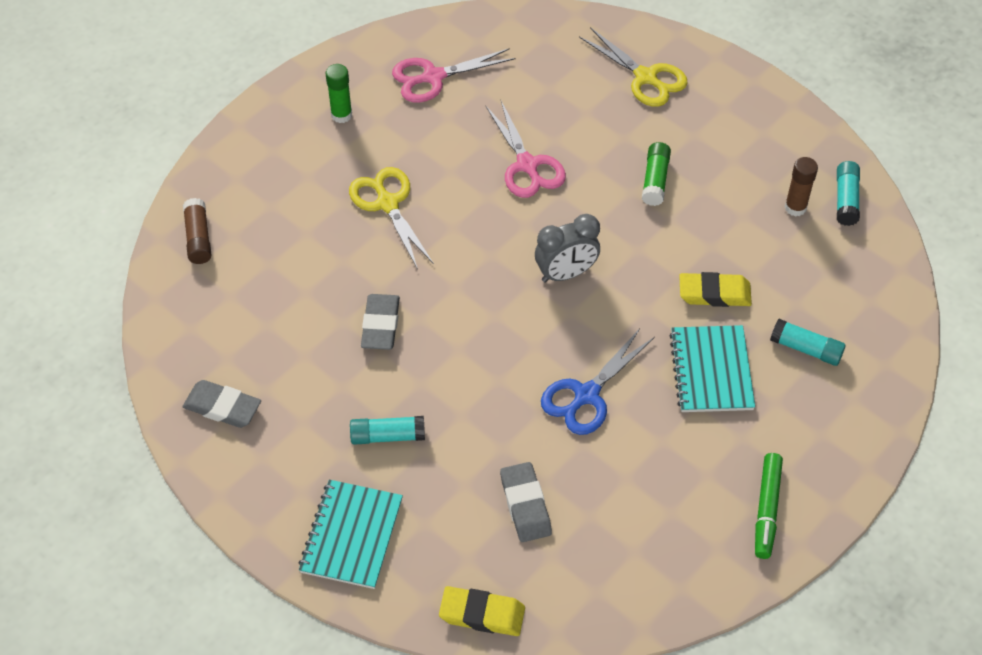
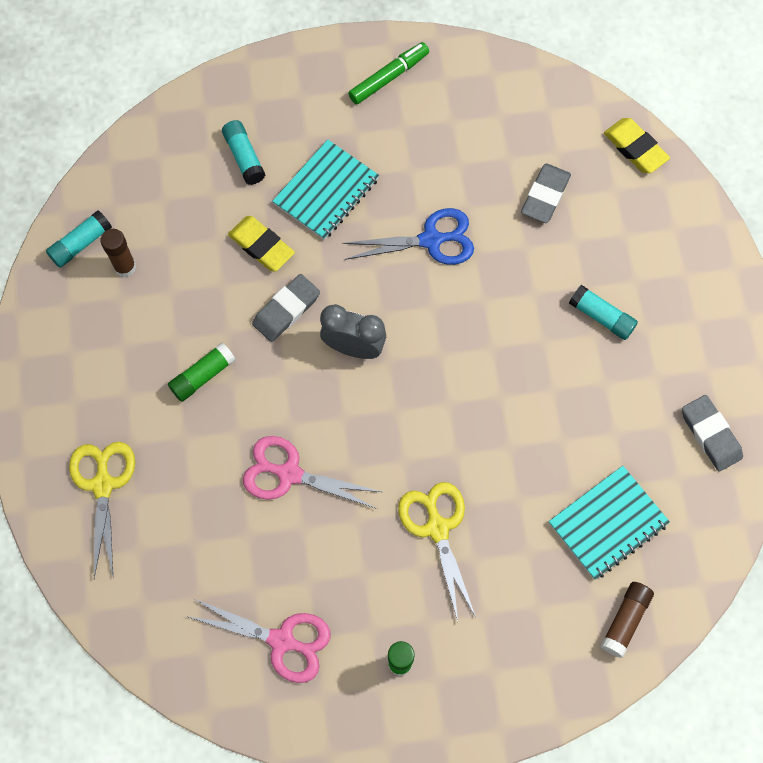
camera: 140 degrees left, 15 degrees up
turquoise notebook [299,480,403,589] -> turquoise notebook moved to [549,466,670,580]
yellow scissors [349,167,434,269] -> yellow scissors turned 150 degrees clockwise [398,482,476,621]
grey eraser [361,294,400,350] -> grey eraser moved to [252,274,320,342]
pink scissors [485,101,566,198] -> pink scissors turned 90 degrees counterclockwise [243,436,381,509]

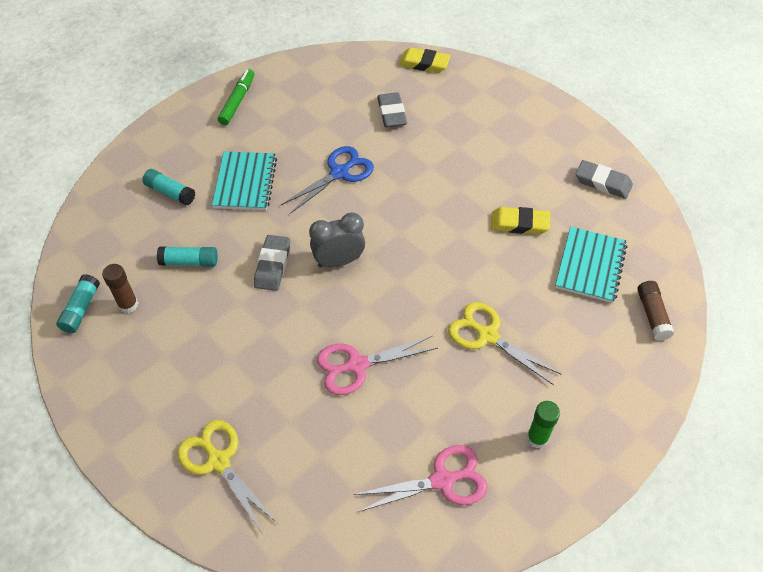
camera: 35 degrees left, 15 degrees down
green glue stick [168,342,236,402] -> none
yellow eraser [228,216,295,272] -> yellow eraser moved to [491,207,550,234]
turquoise glue stick [569,285,638,340] -> turquoise glue stick moved to [157,246,218,267]

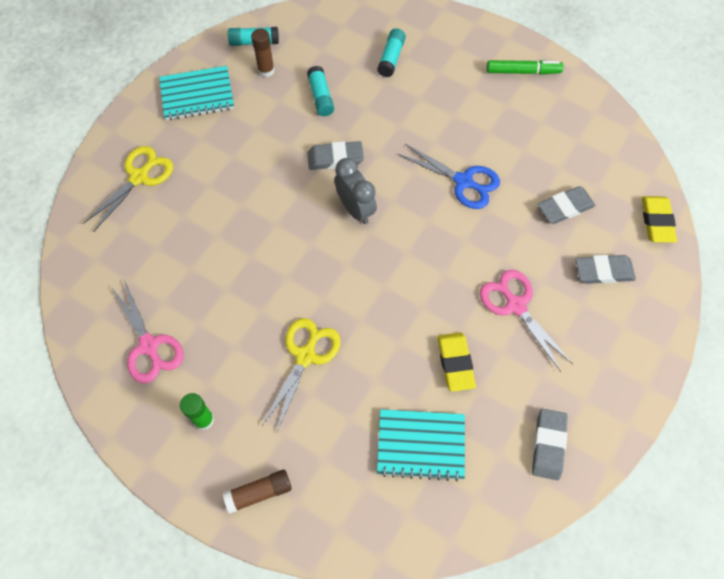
camera: 75 degrees right, 10 degrees up
turquoise notebook [212,152,277,210] -> turquoise notebook moved to [159,66,234,120]
pink scissors [317,336,438,395] -> pink scissors moved to [480,270,573,372]
brown glue stick [637,281,674,341] -> brown glue stick moved to [223,469,292,514]
none -> grey eraser [576,255,636,284]

